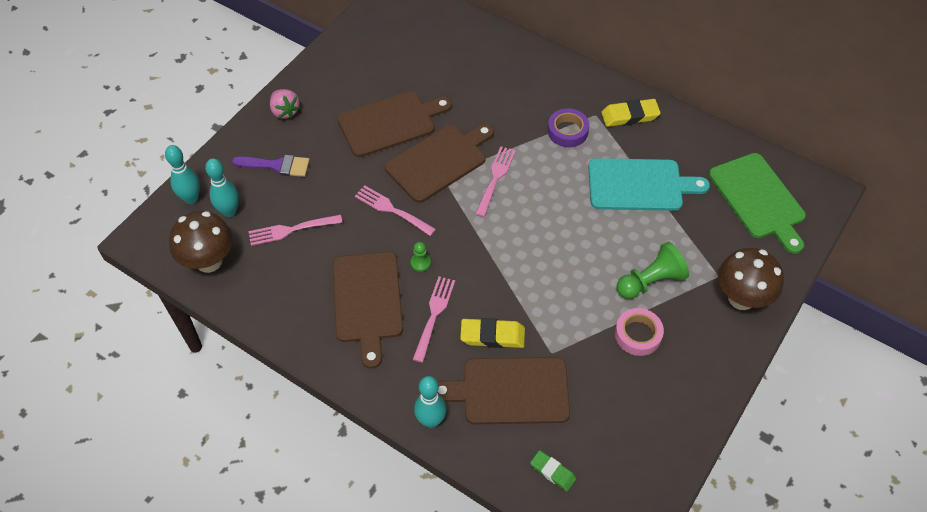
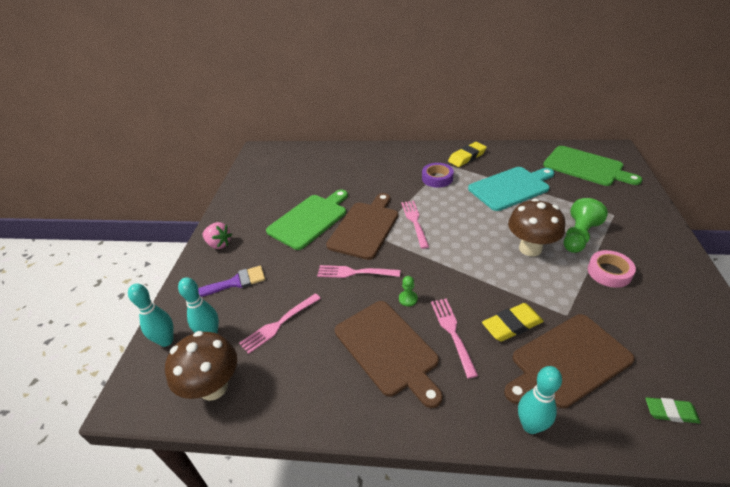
camera: 25 degrees left, 15 degrees down
brown cutting board [337,91,452,157] -> green cutting board [266,190,348,250]
brown mushroom [718,248,784,310] -> brown mushroom moved to [508,199,565,256]

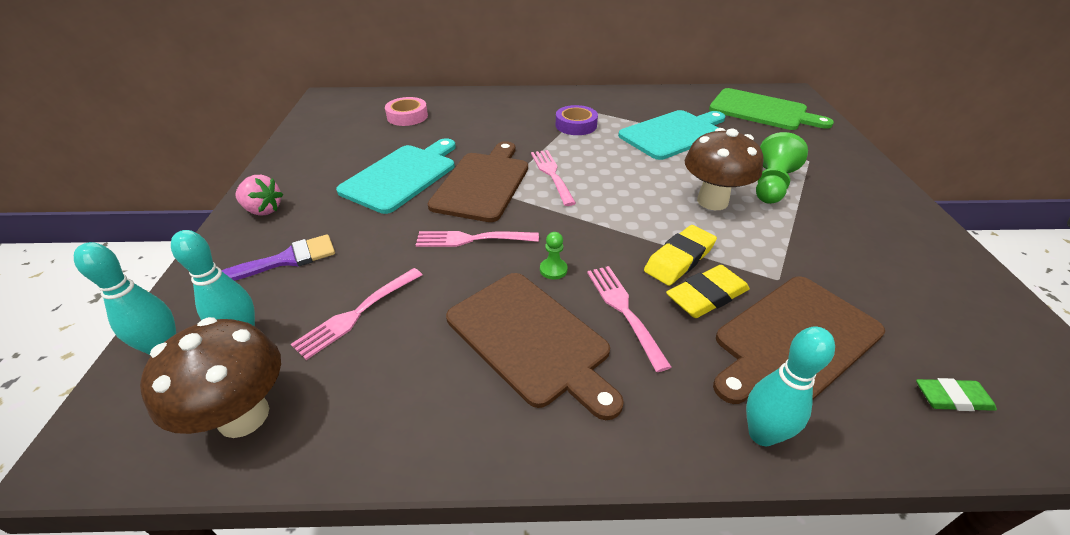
camera: 10 degrees left, 0 degrees up
green cutting board [266,190,348,250] -> turquoise cutting board [336,138,456,214]
yellow eraser [448,142,487,167] -> yellow eraser moved to [644,225,717,286]
pink tape [588,250,636,288] -> pink tape moved to [385,97,428,126]

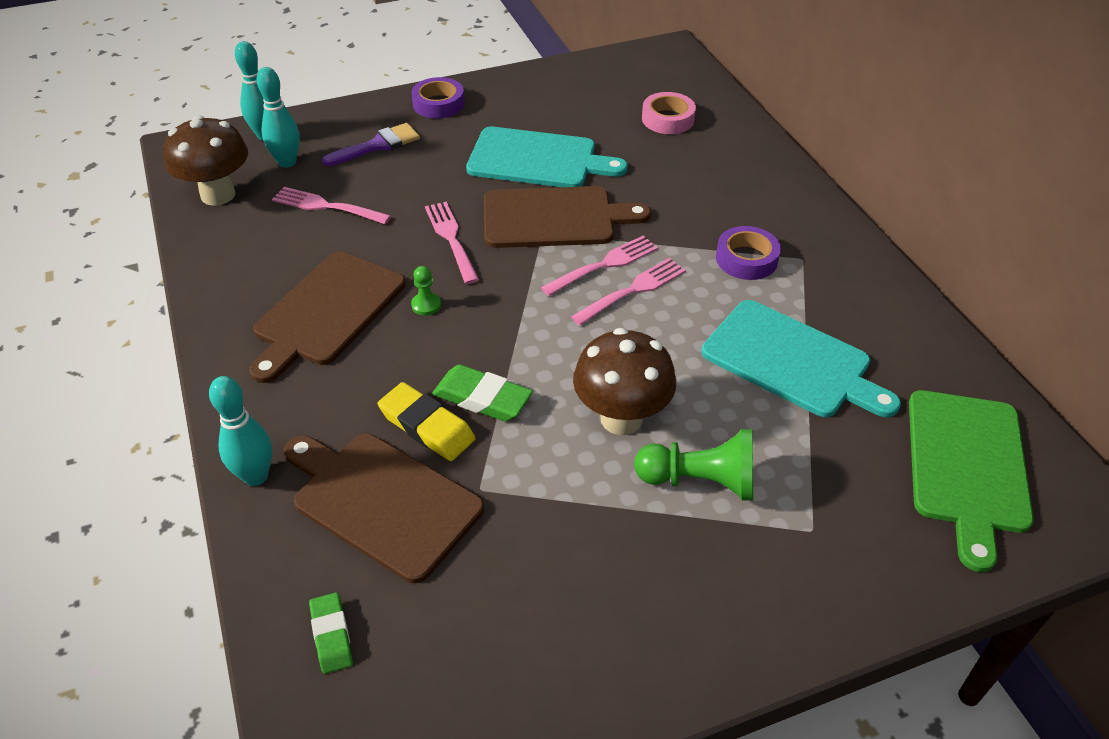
camera: 70 degrees right, 5 degrees up
purple brush [222,234,335,281] -> purple brush turned 75 degrees counterclockwise [322,123,420,166]
pink strawberry [235,175,283,216] -> purple tape [412,77,464,119]
pink fork [587,266,671,372] -> pink fork moved to [571,258,686,325]
yellow eraser [644,225,717,286] -> green eraser [432,364,533,422]

